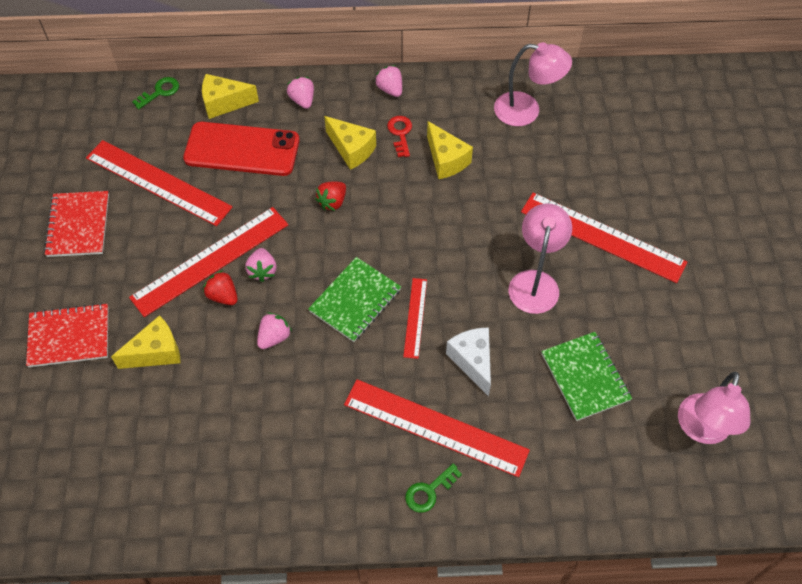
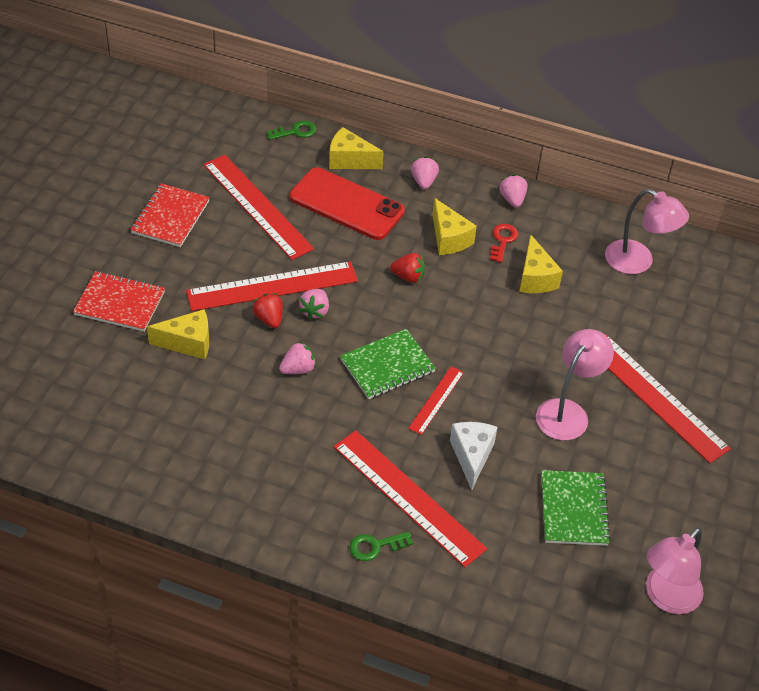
camera: 20 degrees right, 10 degrees down
red strawberry [315,181,346,211] -> red strawberry turned 135 degrees counterclockwise [390,253,425,283]

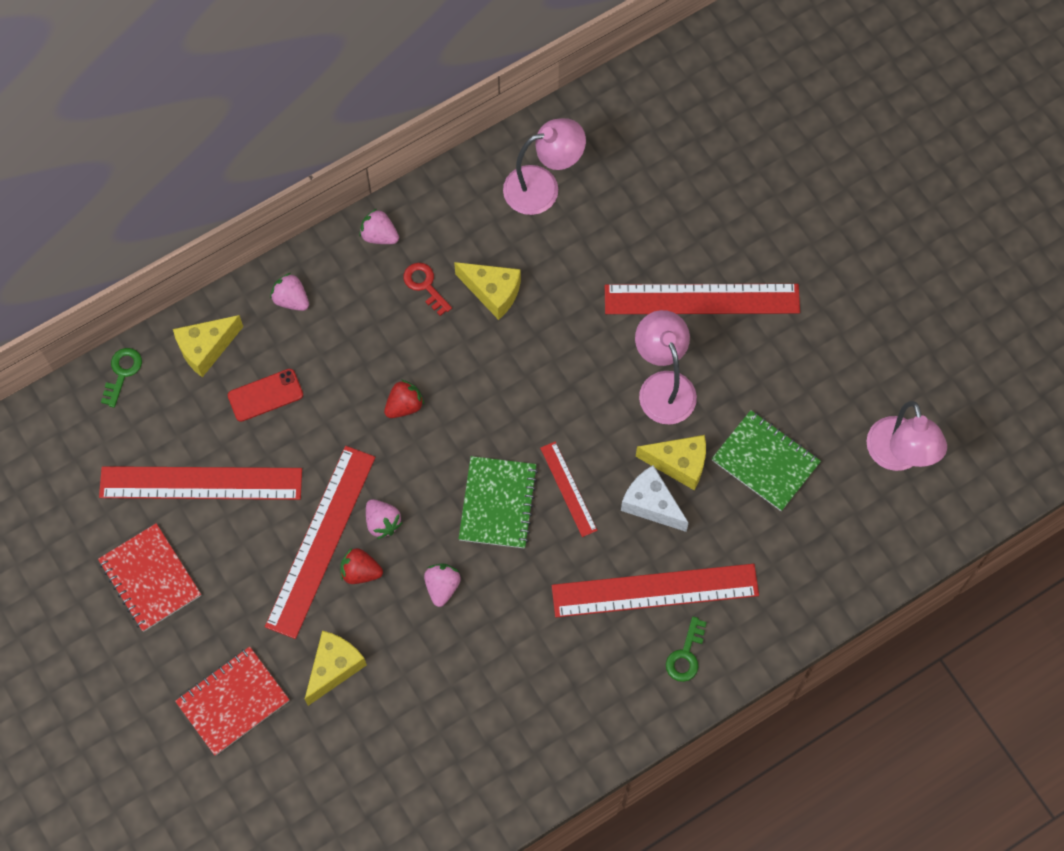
camera: 50 degrees left, 20 degrees up
red phone [289,167,405,240] -> red phone [228,369,303,422], size x0.52
yellow cheese [433,198,477,255] -> yellow cheese moved to [636,435,706,491]

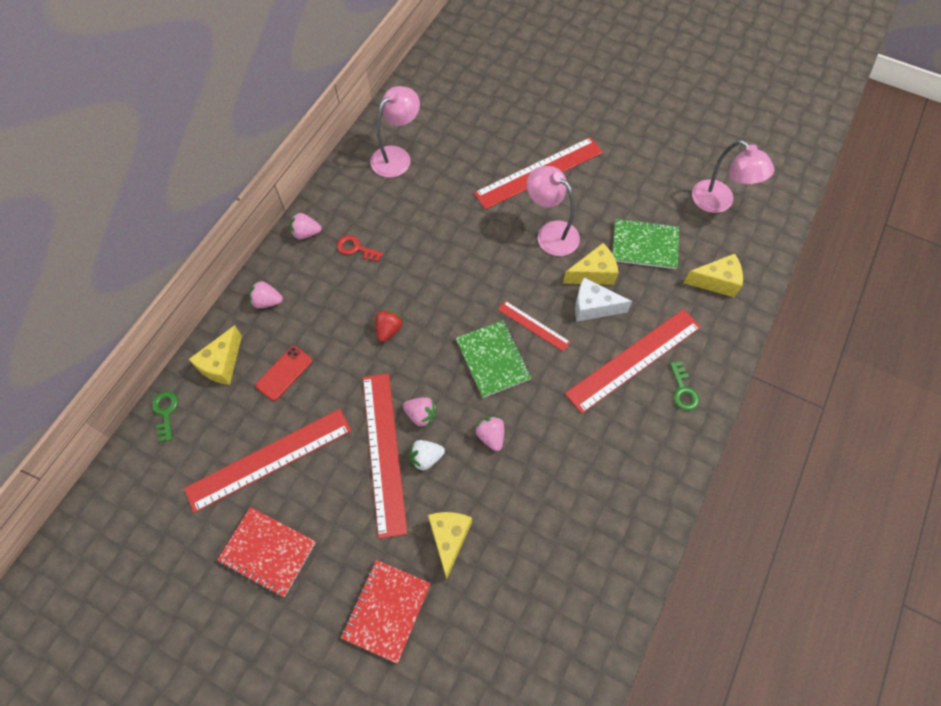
camera: 30 degrees left, 5 degrees down
red strawberry [340,548,383,584] -> white strawberry [410,440,445,471]
yellow cheese [454,262,521,320] -> yellow cheese moved to [684,254,743,297]

